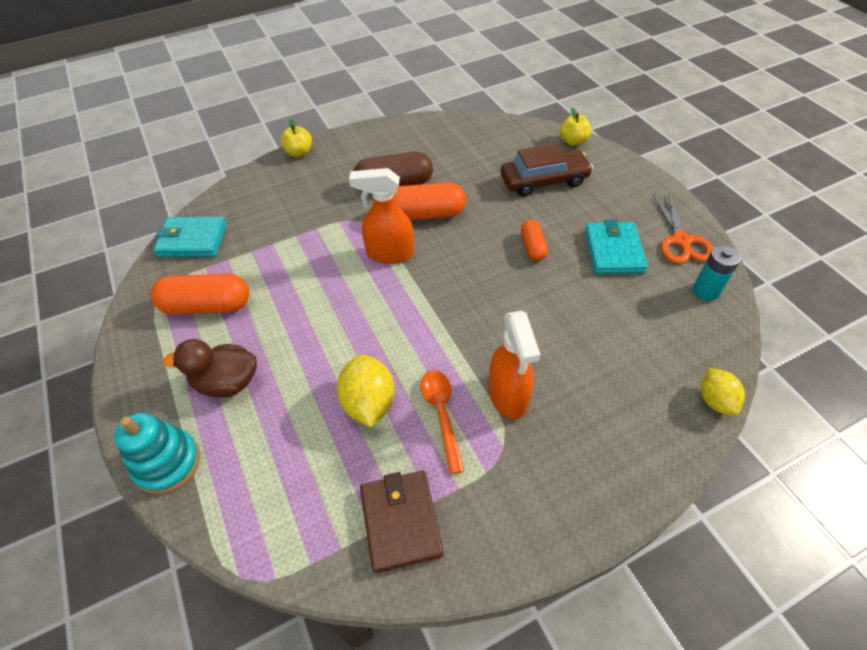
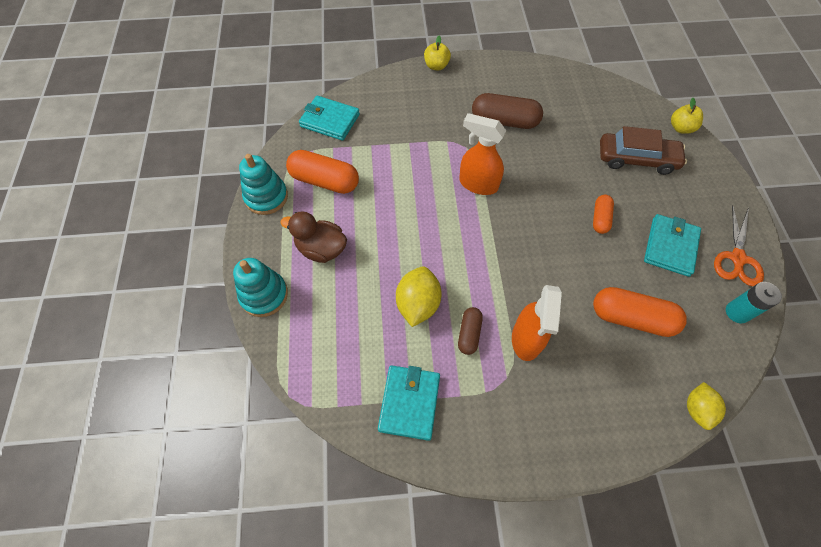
camera: 20 degrees right, 10 degrees up
brown wallet [360,471,443,573] -> turquoise wallet [378,365,440,441]
orange capsule [393,182,466,220] -> orange capsule moved to [593,287,687,337]
orange spoon [420,370,464,474] -> brown capsule [458,307,483,355]
none -> turquoise stacking toy [239,154,288,215]

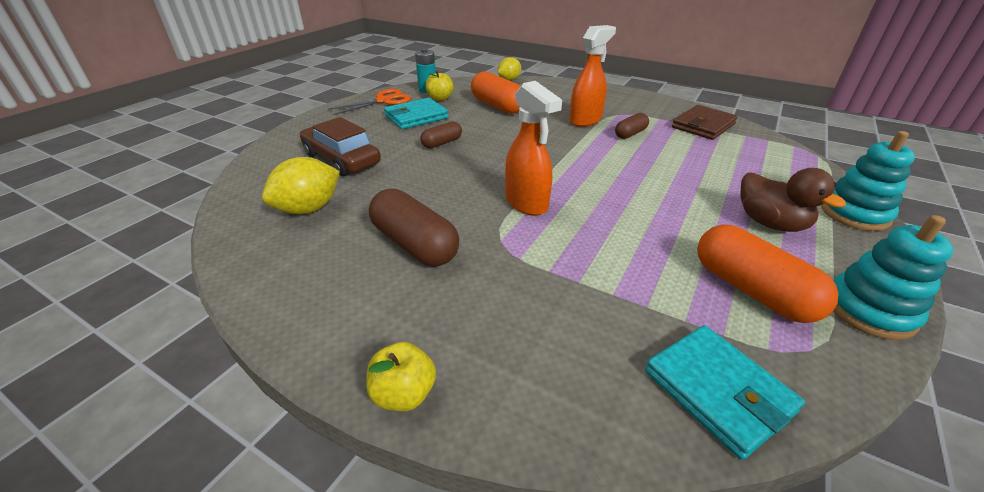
camera: 145 degrees left, 25 degrees down
turquoise wallet [378,365,440,441] -> brown wallet [672,105,738,140]
yellow lemon [396,266,442,327] -> yellow lemon moved to [262,157,340,214]
orange capsule [593,195,614,234] -> brown capsule [420,121,462,148]
yellow apple [671,98,703,134] -> yellow apple moved to [425,71,453,101]

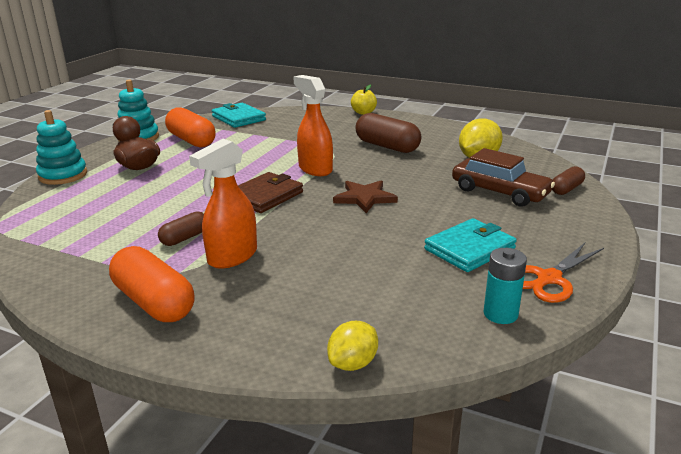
camera: 175 degrees right, 10 degrees down
brown capsule [420,121,462,148] -> brown capsule moved to [552,166,585,195]
yellow apple [425,71,453,101] -> none
orange capsule [471,72,521,114] -> orange capsule moved to [109,246,195,322]
brown wallet [672,105,738,140] -> brown wallet moved to [238,172,303,213]
none -> brown star [333,180,398,213]

